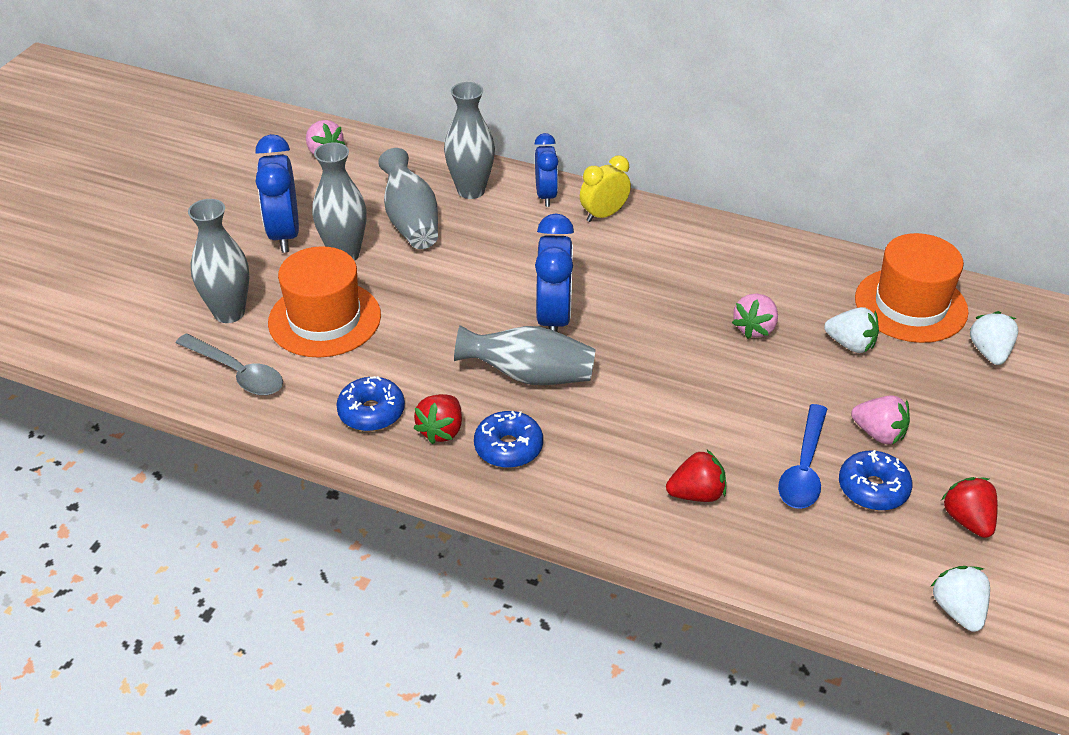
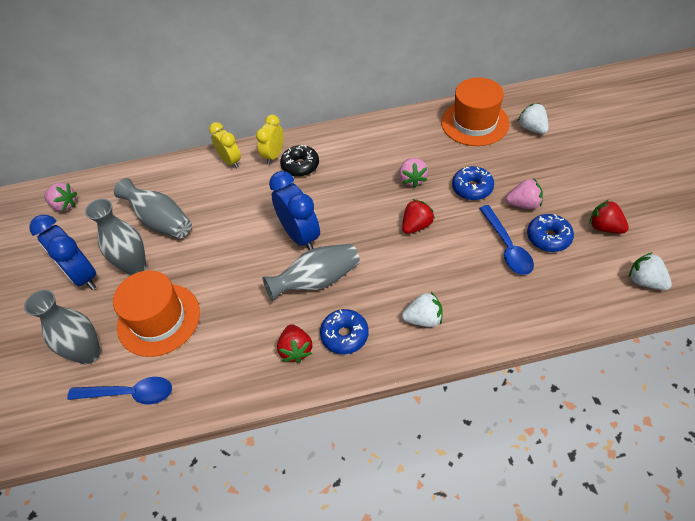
camera: 30 degrees left, 10 degrees up
grey spoon [176,333,283,395] -> blue spoon [67,377,172,405]
blue donut [336,376,405,431] -> blue donut moved to [452,166,494,200]
grey vase [444,82,495,199] -> none
blue clock [535,133,558,207] -> yellow clock [209,122,241,168]
red strawberry [666,450,726,502] -> red strawberry moved to [402,199,435,234]
white strawberry [824,307,879,353] -> white strawberry moved to [402,292,443,327]
none -> black donut [280,145,319,177]

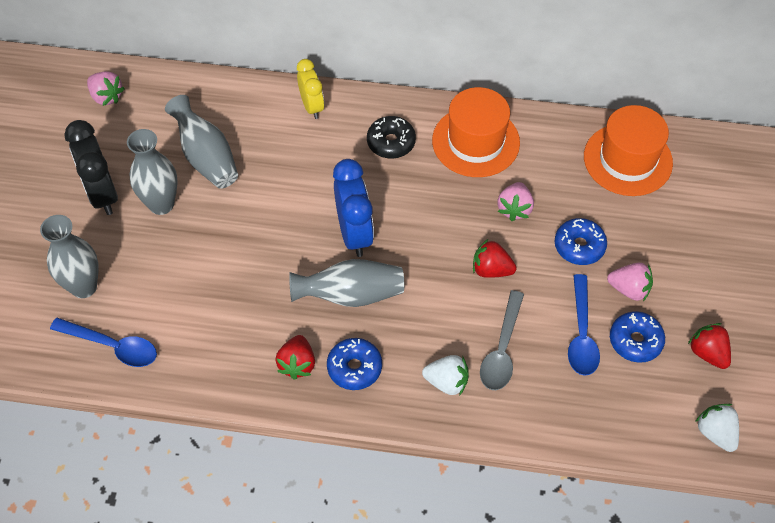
camera: 15 degrees right, 5 degrees up
blue clock [29,215,96,290] -> black clock [64,120,118,215]
orange hat [113,270,200,357] -> orange hat moved to [432,87,520,177]
yellow clock [256,115,284,165] -> none
red strawberry [402,199,435,234] -> red strawberry turned 135 degrees counterclockwise [473,239,517,278]
white strawberry [518,103,549,134] -> none
none -> grey spoon [480,290,524,390]

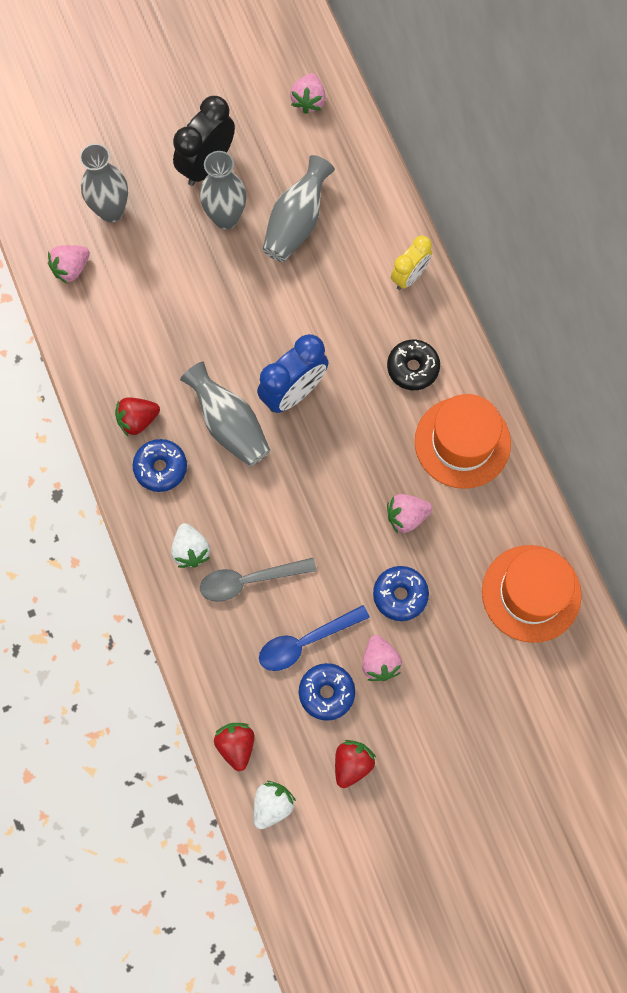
camera: 60 degrees right, 15 degrees up
blue spoon [50,318,157,367] -> pink strawberry [48,245,90,284]
red strawberry [473,239,517,278] -> red strawberry moved to [214,723,255,771]

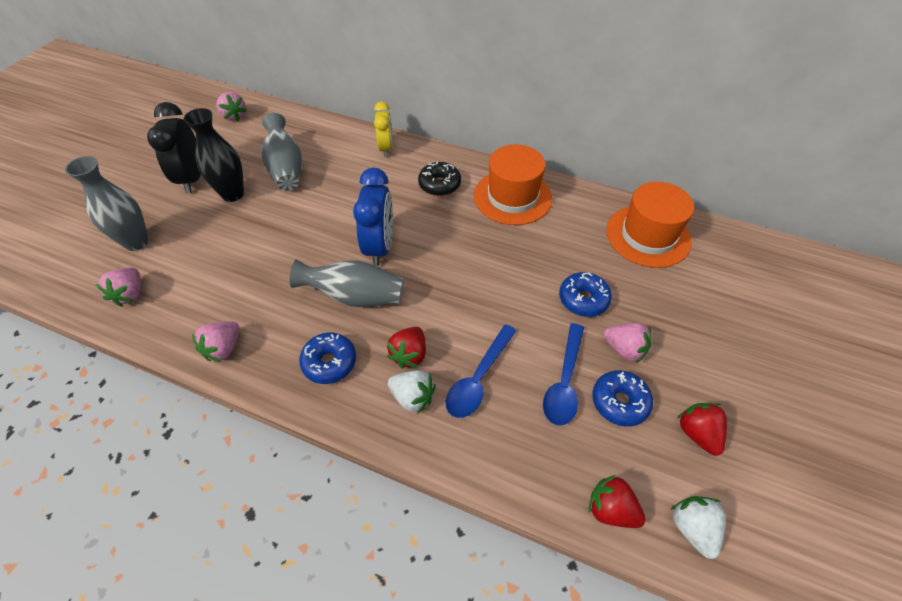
camera: 45 degrees left, 20 degrees down
red strawberry [115,398,160,437] -> red strawberry moved to [387,327,426,369]
grey vase [200,151,246,229] -> black vase [184,108,244,202]
grey spoon [200,558,317,602] -> blue spoon [445,324,517,418]
pink strawberry [387,494,432,533] -> pink strawberry moved to [192,321,240,362]

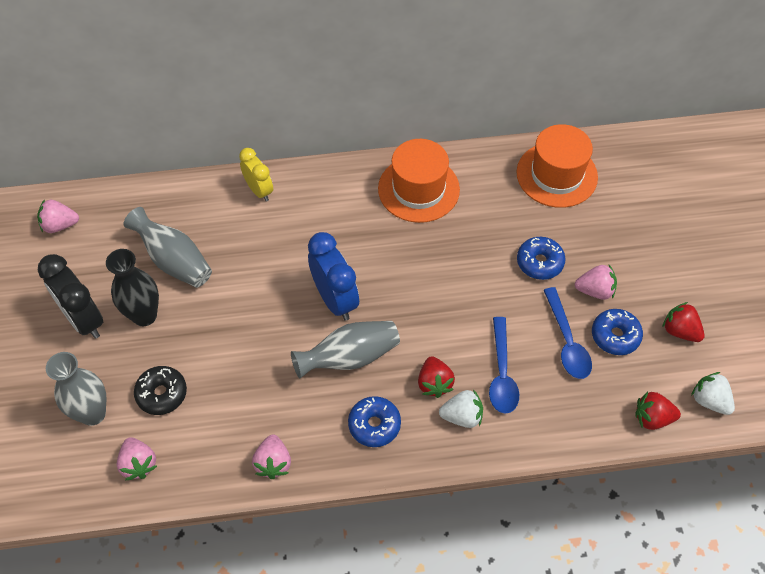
camera: 30 degrees left, 5 degrees up
pink strawberry [216,92,247,121] -> pink strawberry turned 150 degrees clockwise [37,199,79,233]
black donut [418,162,461,196] -> black donut moved to [134,366,187,415]

